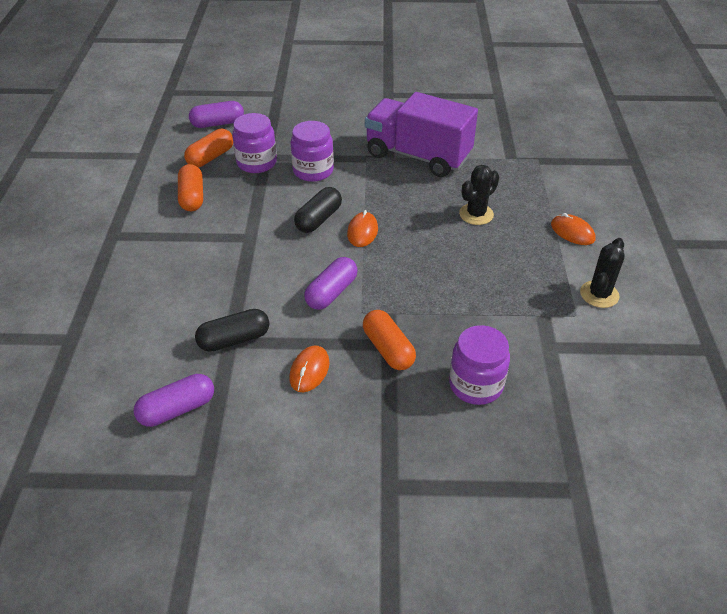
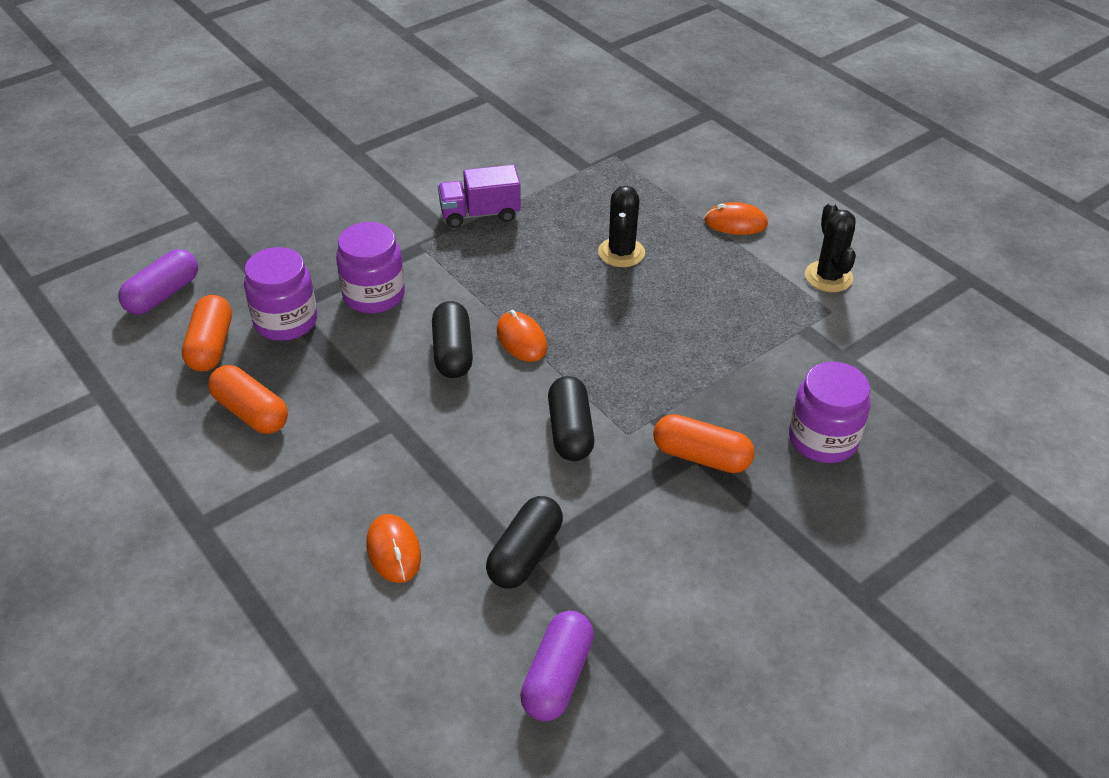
camera: 40 degrees left, 0 degrees up
orange mouse [289,345,330,392] -> orange mouse moved to [367,514,421,583]
purple capsule [304,257,358,310] -> black capsule [548,376,594,461]
purple truck [365,92,478,177] -> purple truck [438,165,521,228], size x0.53

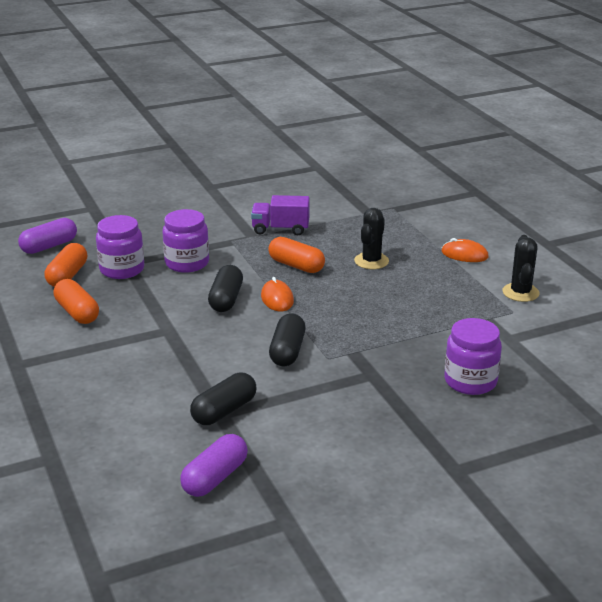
camera: 15 degrees right, 15 degrees down
orange mouse [367,514,421,583] -> none
orange capsule [653,414,755,473] -> orange capsule moved to [268,237,325,273]

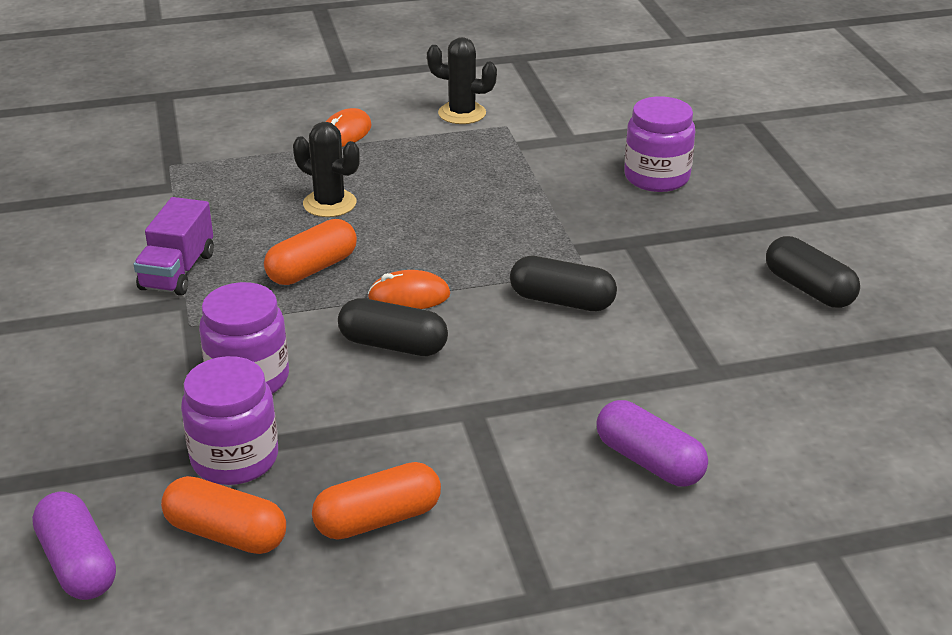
camera: 80 degrees left, 5 degrees up
purple capsule [180,434,248,497] -> purple capsule moved to [596,400,708,487]
black capsule [190,373,256,425] -> black capsule moved to [766,236,860,308]

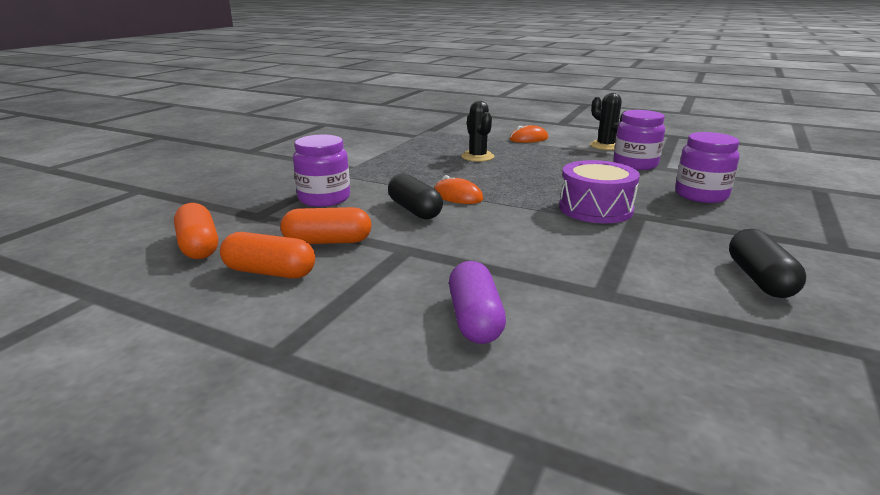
camera: 40 degrees right, 10 degrees down
purple capsule [32,492,116,600] -> none
purple truck [134,197,214,296] -> none
purple jar [181,356,278,485] -> purple jar moved to [613,110,665,170]
orange capsule [264,219,357,285] -> orange capsule moved to [280,207,371,244]
black capsule [510,256,617,311] -> none
none -> purple drum [559,160,640,223]

